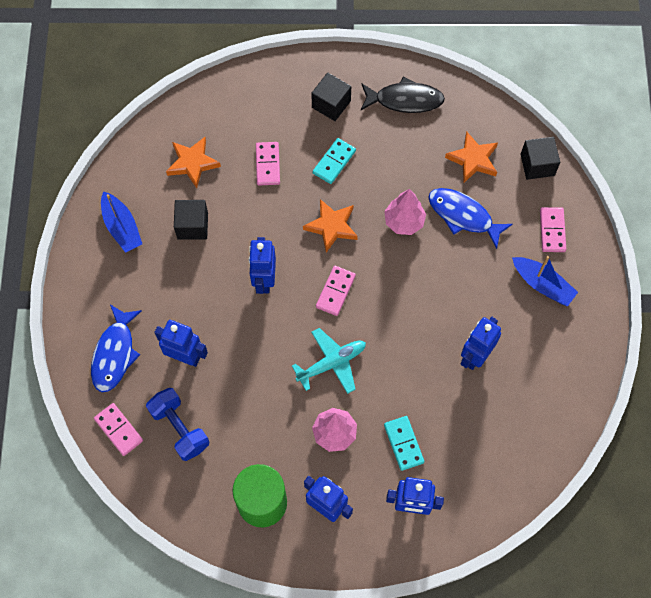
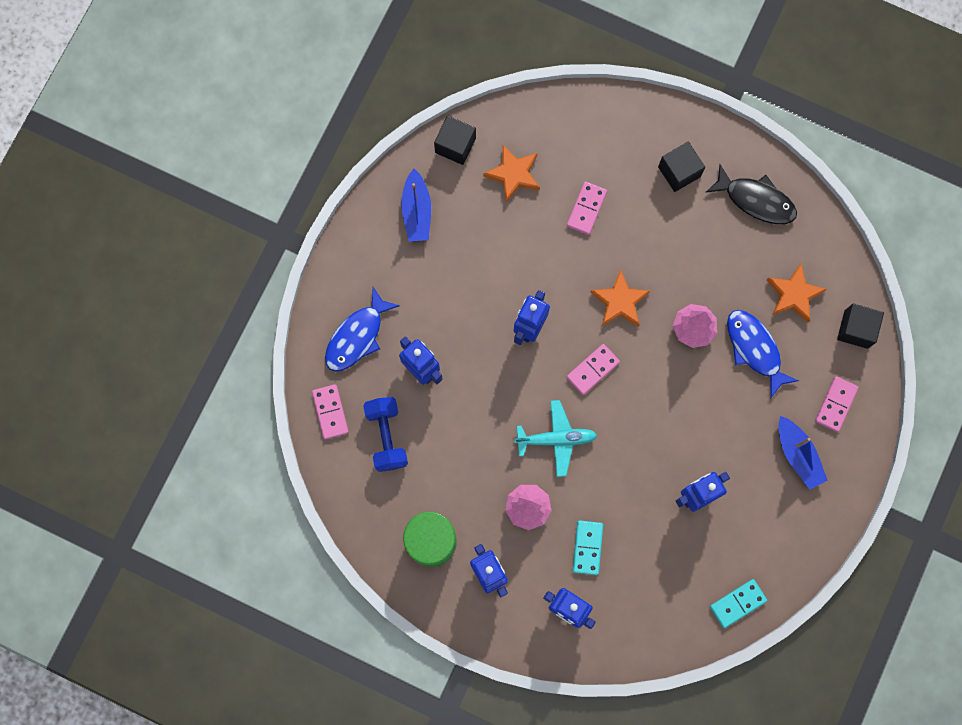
camera: 25 degrees right, 10 degrees up
black cube [174,200,208,240] -> black cube moved to [434,116,476,165]
turquoise domino [313,138,356,184] -> turquoise domino moved to [710,579,767,628]

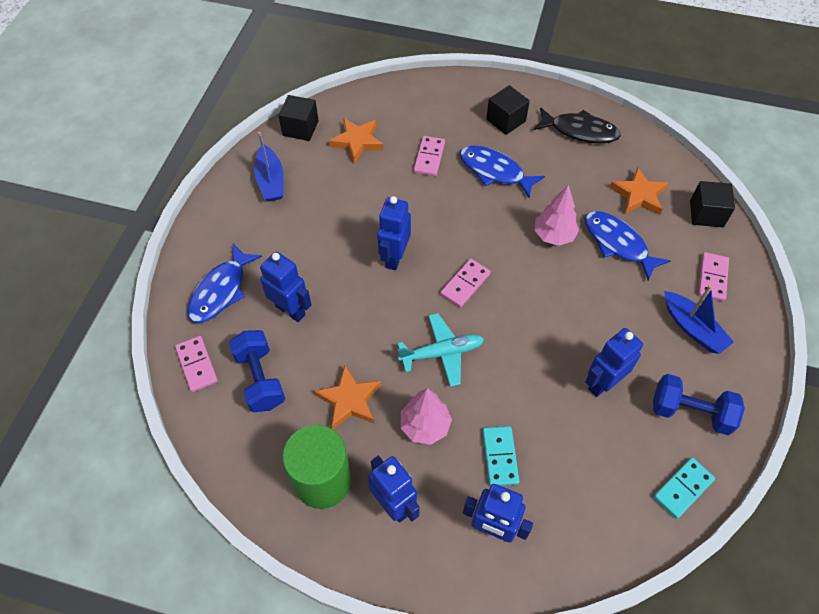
camera: 10 degrees left, 20 degrees down
orange star [590,270,650,327] -> orange star moved to [314,365,381,429]
none -> blue fish [460,146,545,199]
none -> blue dumbbell [653,374,745,435]

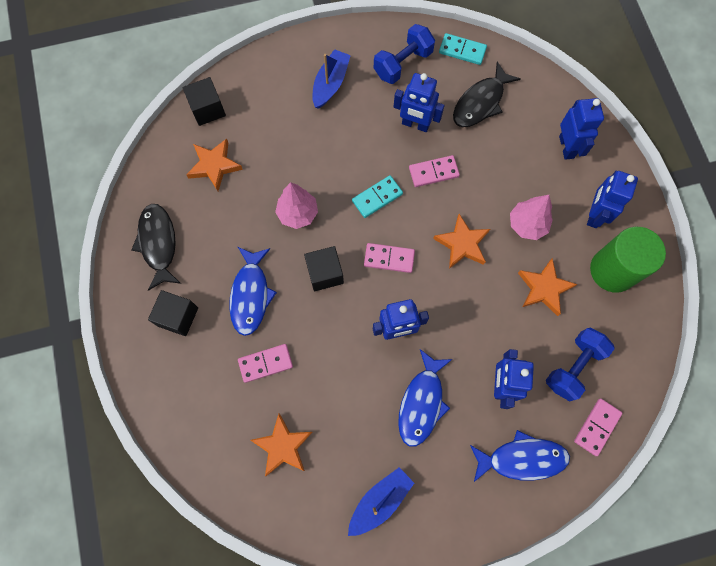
camera: 120 degrees left, 15 degrees up
black cube [278,95,319,141] -> black cube moved to [304,246,344,291]
turquoise plane [398,313,484,387] -> orange star [433,214,490,269]
turquoise domino [482,426,519,486] -> turquoise domino moved to [352,175,403,218]
blue fish [585,211,670,281] -> blue fish moved to [398,349,452,447]
blue dumbbell [653,374,745,435] -> blue dumbbell turned 60 degrees clockwise [374,24,435,84]
pink domino [698,252,729,301] -> pink domino moved to [409,155,460,187]
none -> black fish [453,62,521,127]

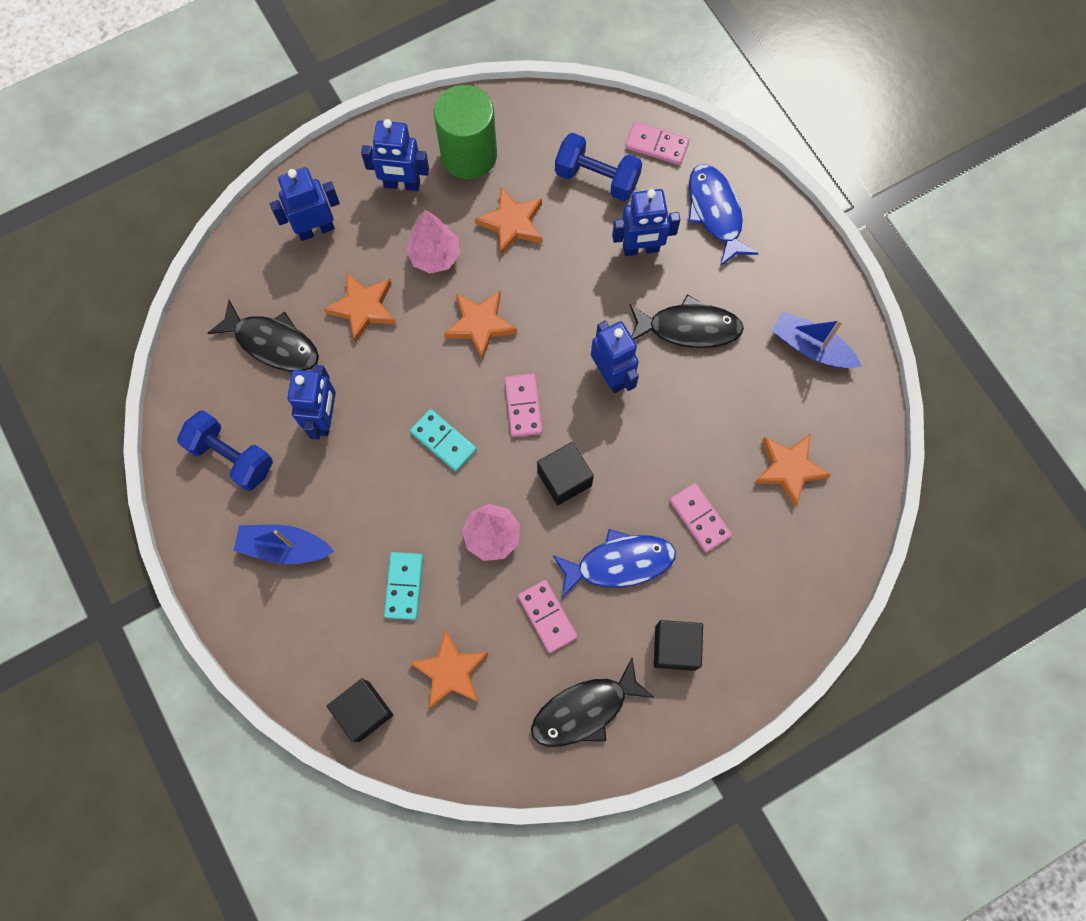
camera: 105 degrees left, 0 degrees up
blue fish [398,349,452,447] -> black fish [630,295,744,348]
pink domino [409,155,460,187] -> pink domino moved to [518,580,578,653]
turquoise domino [439,33,487,65] -> turquoise domino moved to [384,552,423,620]
none -> orange star [324,272,396,343]

